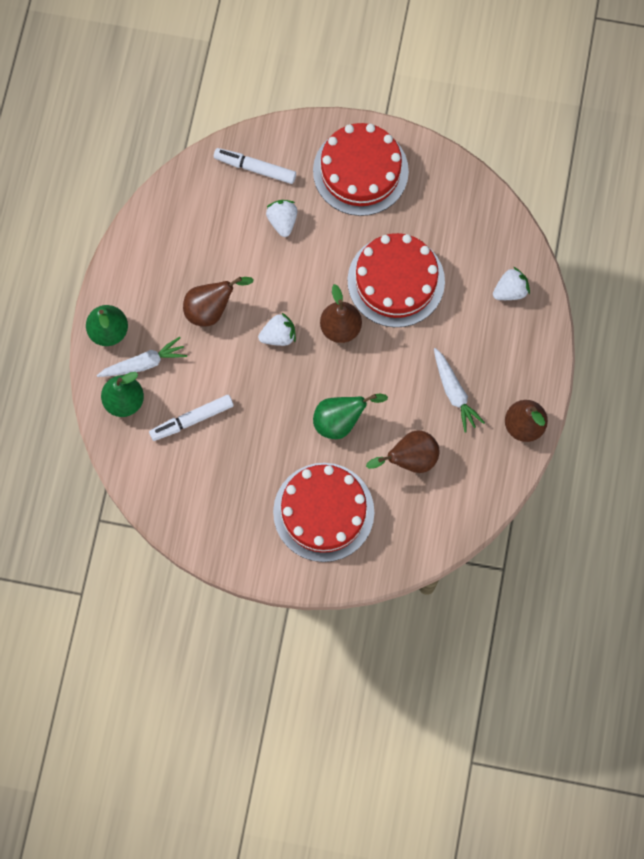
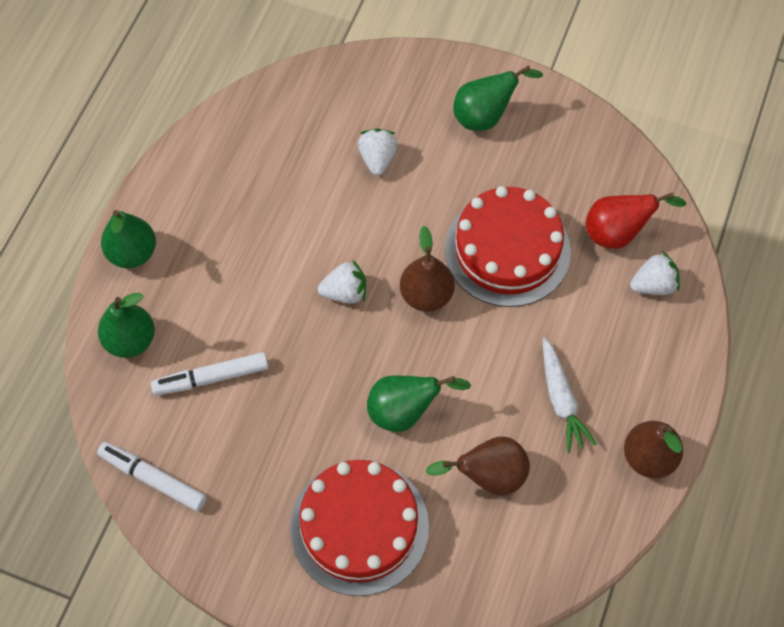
camera: 10 degrees right, 10 degrees down
white carrot [97,337,187,377] -> none
brown pear [183,277,254,326] -> none
white marker [214,148,296,184] -> white marker moved to [97,442,207,511]
red cake [313,123,409,216] -> green pear [453,65,543,131]
none -> red pear [586,192,686,249]

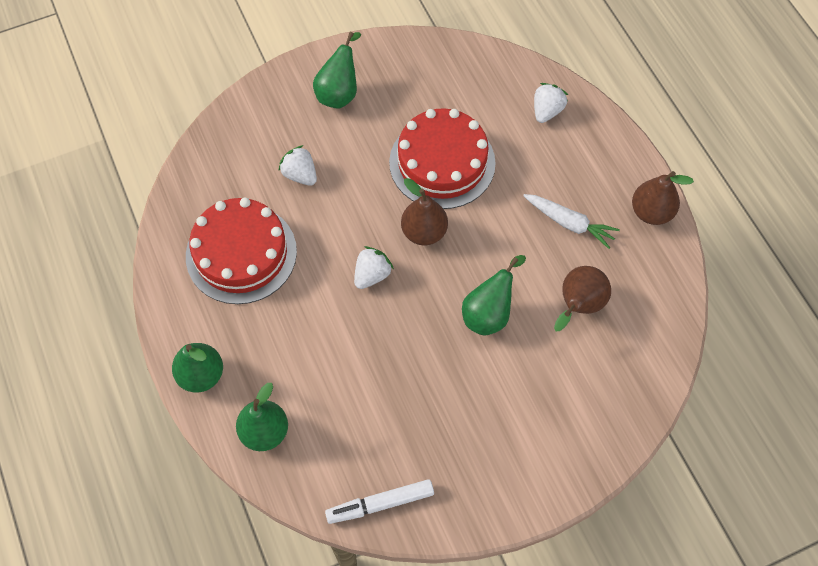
camera: 45 degrees left, 0 degrees up
white marker [151,352,268,396] -> none
red cake [290,460,429,596] -> red cake moved to [186,198,297,304]
red pear [586,192,686,249] -> none

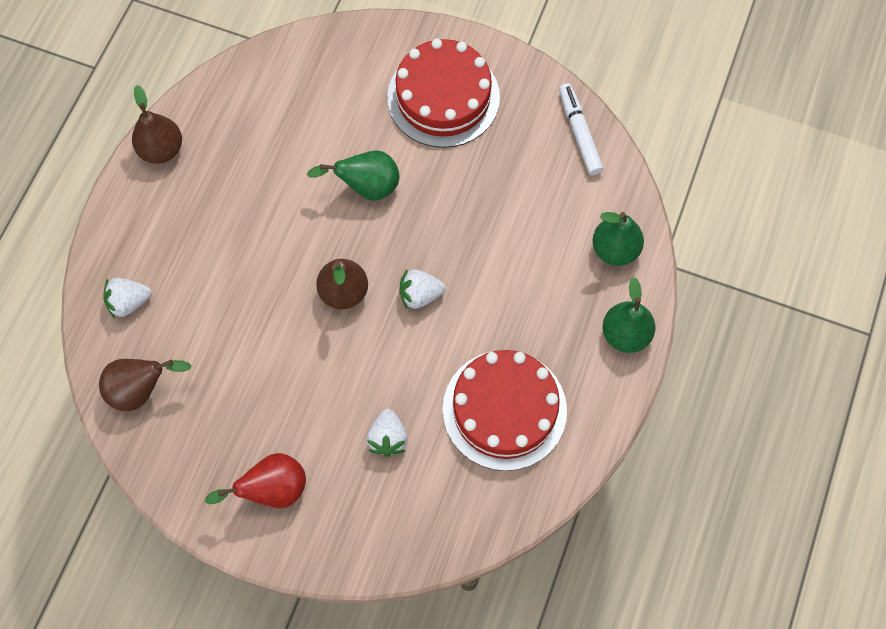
camera: 135 degrees left, 5 degrees up
green pear [313,32,361,108] -> red pear [205,453,306,508]
white marker [325,479,434,524] -> white marker turned 135 degrees counterclockwise [559,83,603,175]
red cake [389,108,496,209] -> red cake moved to [387,39,500,148]
white carrot [523,194,620,249] -> none
brown pear [554,266,611,331] -> brown pear moved to [99,359,192,411]

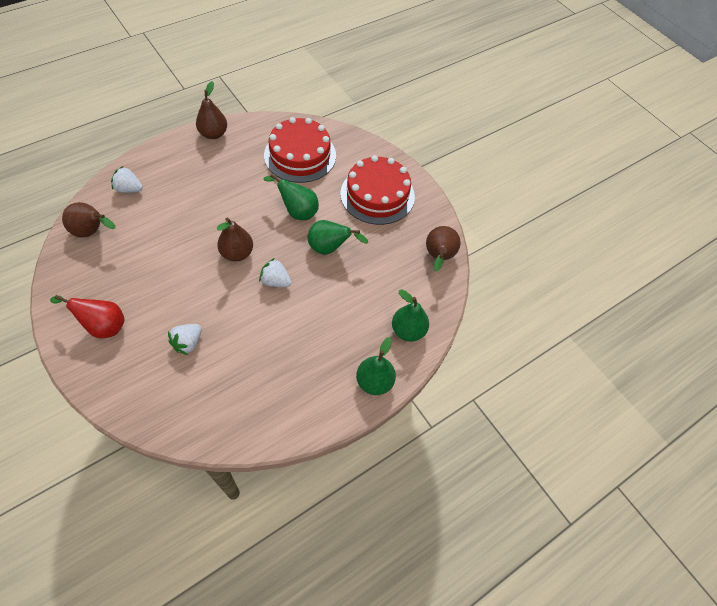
camera: 30 degrees right, 10 degrees down
red cake [443,350,567,471] -> red cake moved to [264,117,336,183]
white marker [559,83,603,175] -> brown pear [426,226,461,271]
none -> green pear [307,220,368,255]

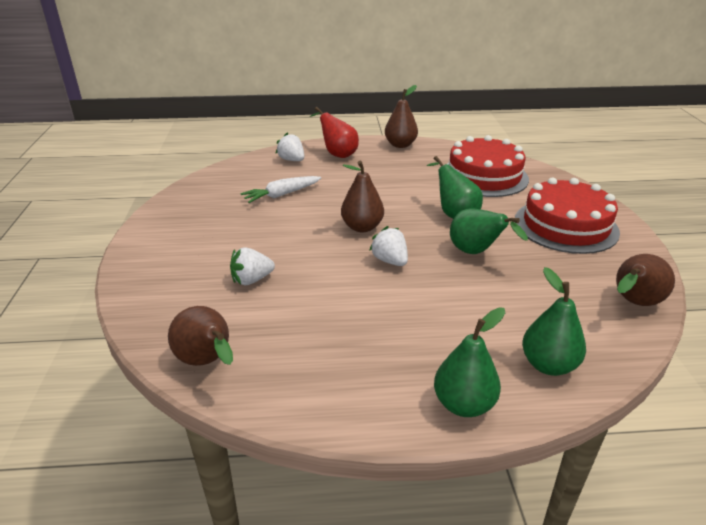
camera: 35 degrees right, 25 degrees down
red pear [50,295,125,338] -> red pear moved to [310,107,359,158]
brown pear [62,202,115,238] -> brown pear moved to [168,306,233,366]
none -> white carrot [240,176,322,203]

